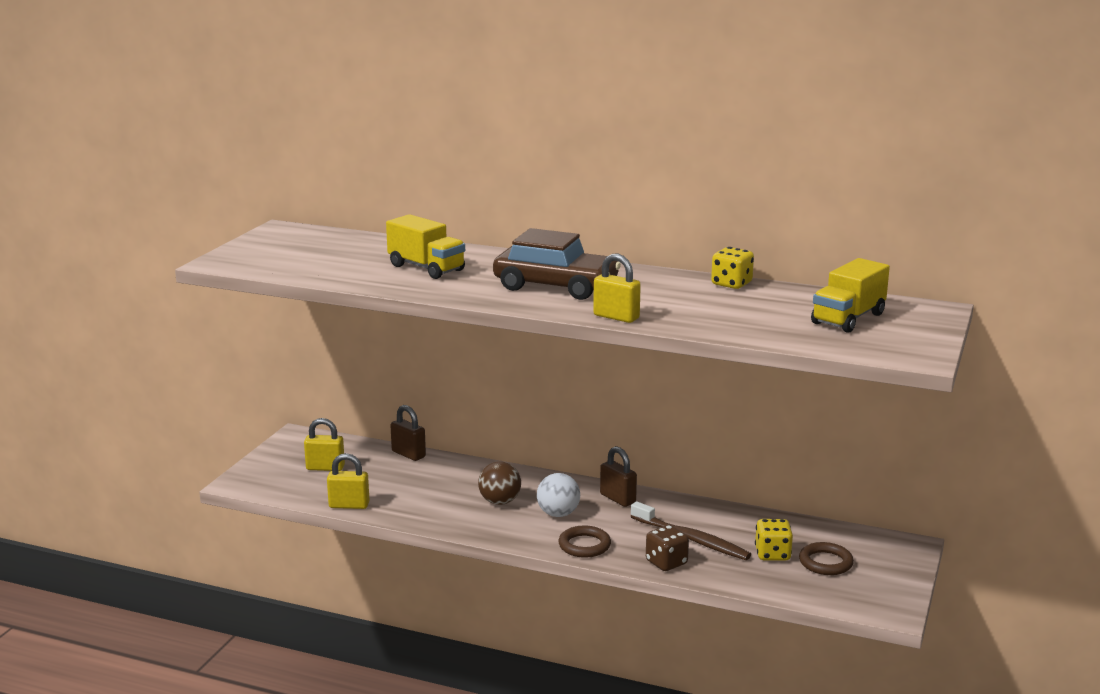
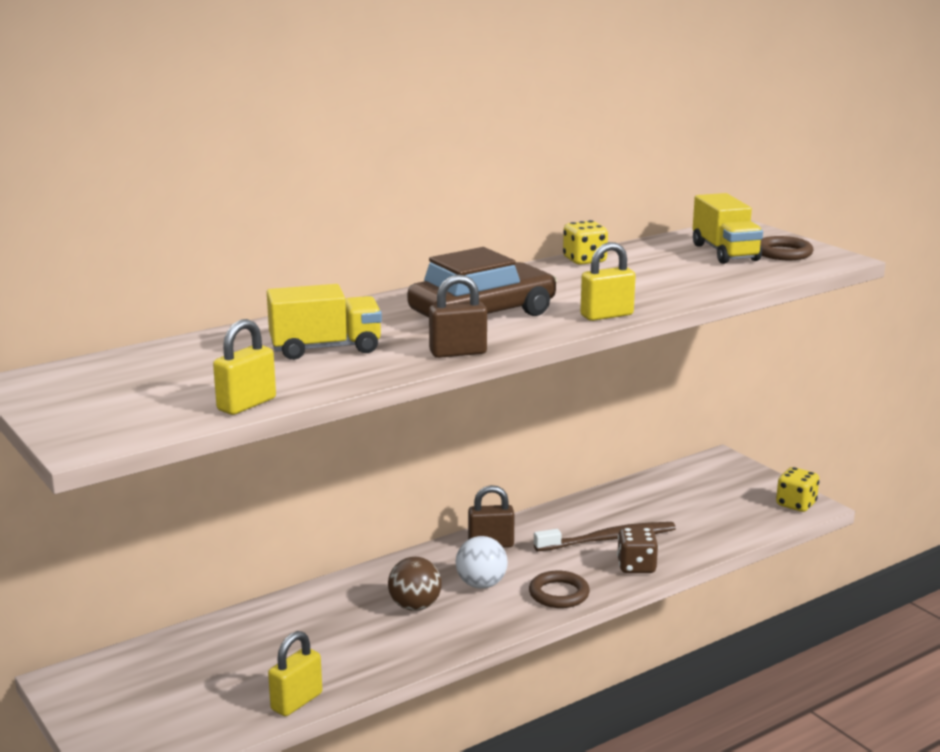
camera: 55 degrees left, 0 degrees up
yellow padlock [304,418,345,471] -> yellow padlock moved to [213,319,276,415]
brown padlock [390,405,426,461] -> brown padlock moved to [429,274,487,358]
yellow dice [755,519,793,561] -> yellow dice moved to [776,467,819,512]
brown ring [799,542,854,575] -> brown ring moved to [760,236,813,260]

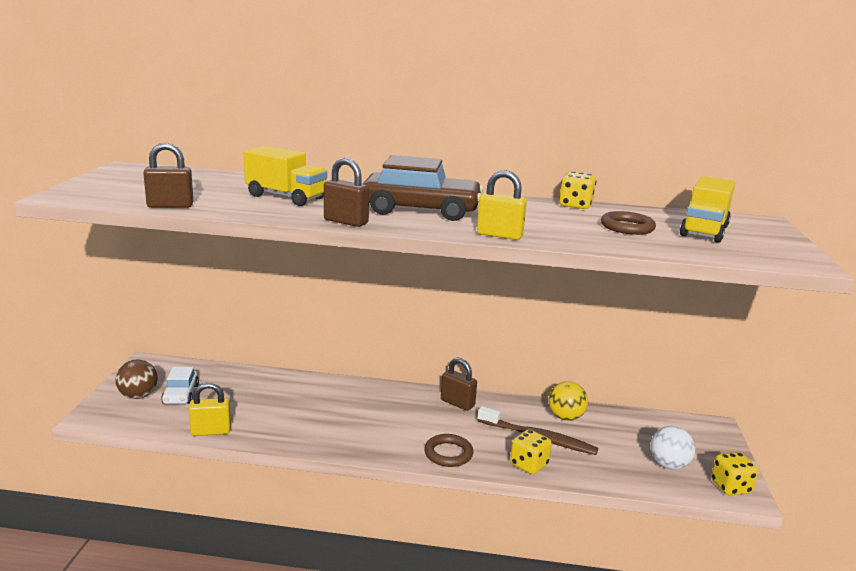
camera: 40 degrees right, 0 degrees up
yellow padlock [213,319,276,415] -> brown padlock [143,142,193,208]
brown ball [388,557,441,611] -> brown ball moved to [115,360,158,399]
white ball [455,536,508,589] -> white ball moved to [650,426,695,470]
brown dice [617,528,658,573] -> yellow dice [510,429,552,474]
brown ring [760,236,813,260] -> brown ring moved to [601,211,656,235]
none -> white car [161,367,199,404]
none -> yellow ball [548,381,588,421]

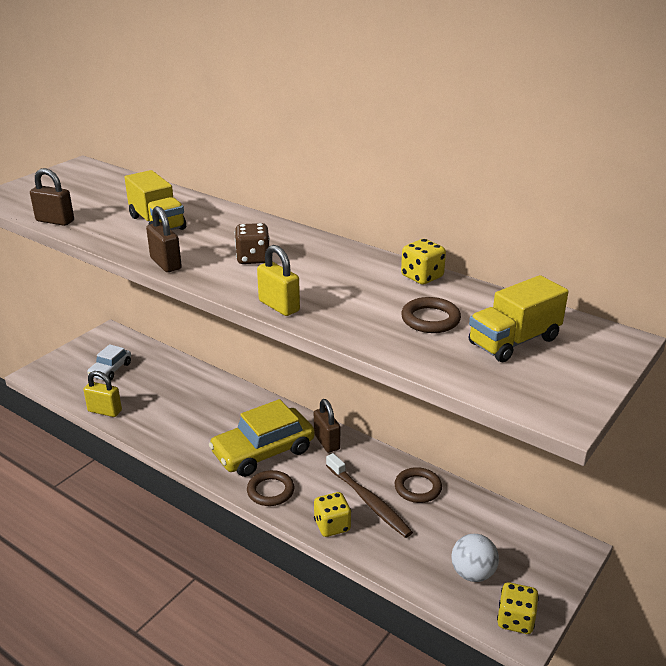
camera: 30 degrees right, 10 degrees up
brown ball [115,360,158,399] -> none
brown car [363,155,483,221] -> brown dice [235,223,270,264]
yellow ball [548,381,588,421] -> brown ring [394,467,442,503]
none -> yellow car [209,399,315,477]

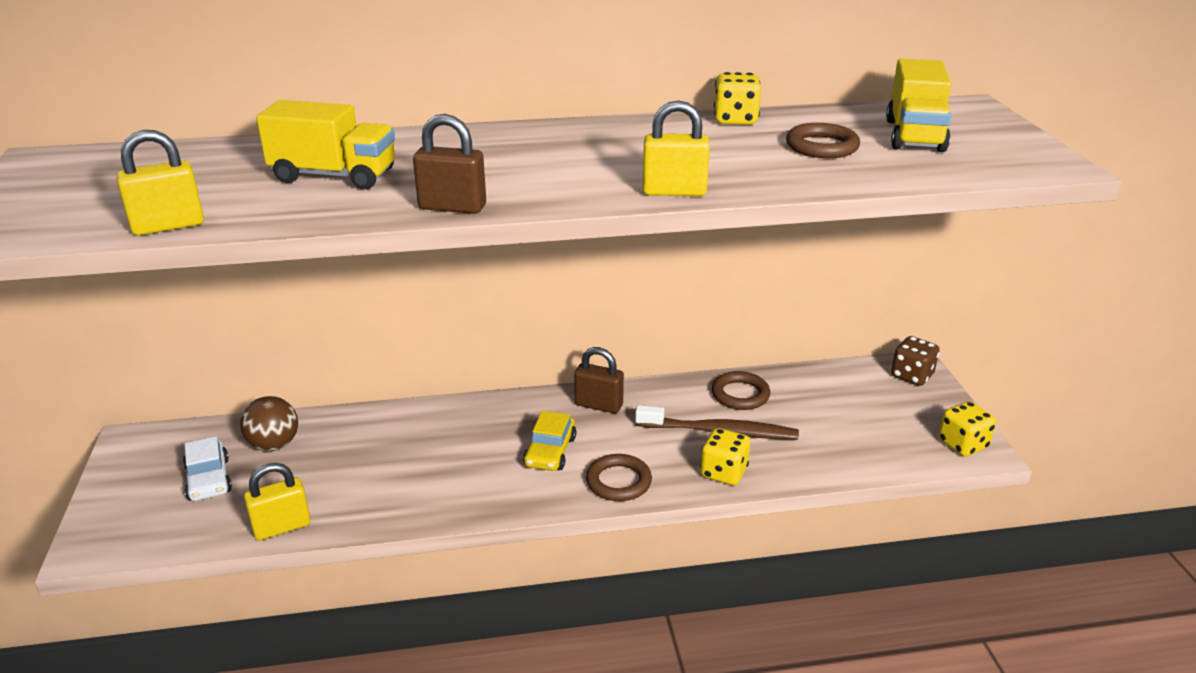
camera: 45 degrees left, 0 degrees up
brown padlock [30,168,74,226] -> yellow padlock [117,130,204,236]
yellow car [209,399,315,477] -> yellow car [523,411,576,471], size x0.54
brown dice [235,223,270,264] -> brown dice moved to [891,336,940,386]
white ball [451,534,499,582] -> none
none -> brown ball [240,396,298,451]

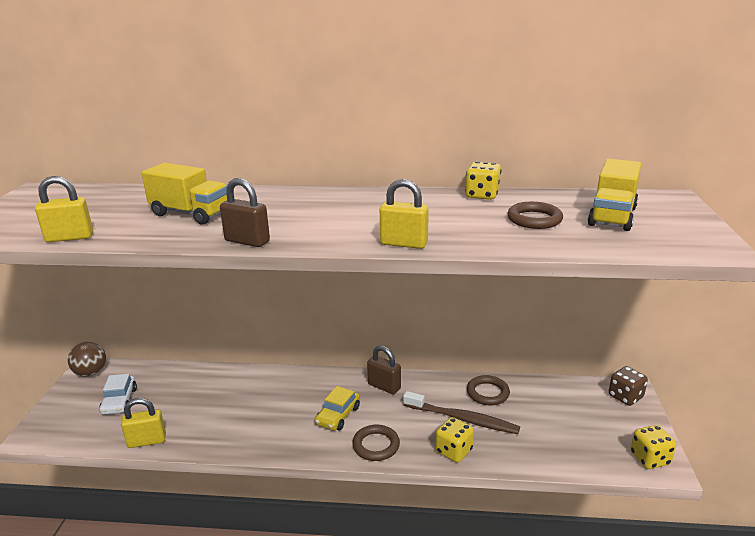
camera: 15 degrees right, 5 degrees down
brown ball [240,396,298,451] -> brown ball moved to [68,342,106,377]

